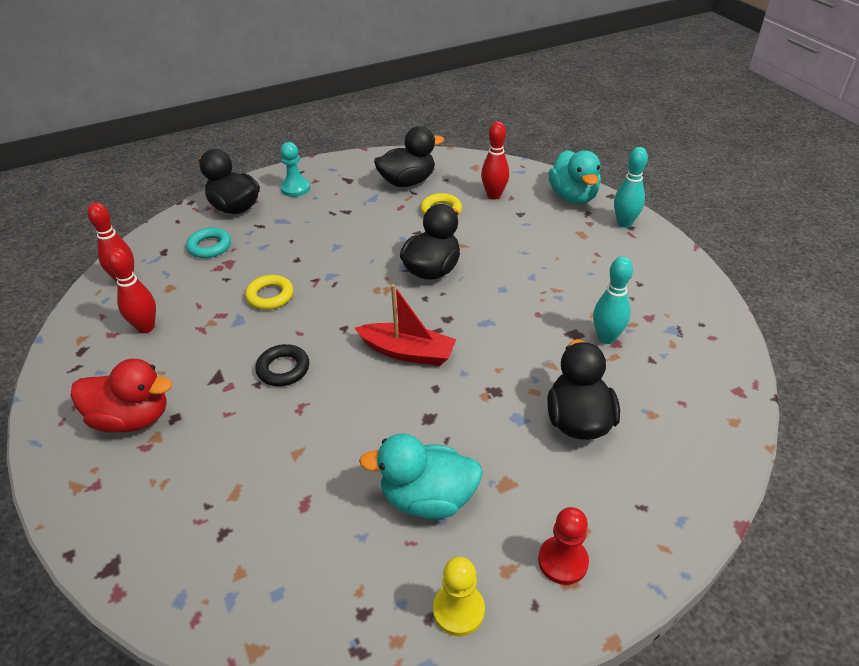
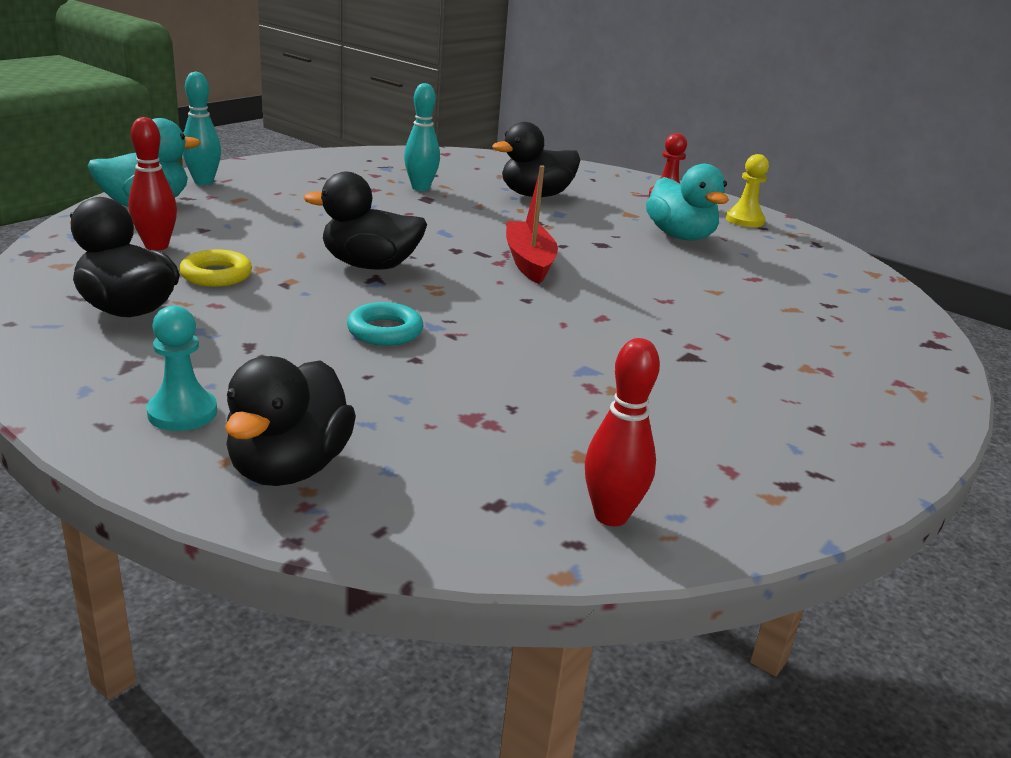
camera: 120 degrees left, 15 degrees down
red duck [71,359,172,433] -> none
red bowling pin [107,248,156,333] -> none
turquoise ring [186,228,231,258] -> turquoise ring moved to [347,302,423,346]
yellow ring [245,275,293,310] -> none
black ring [255,344,309,386] -> none

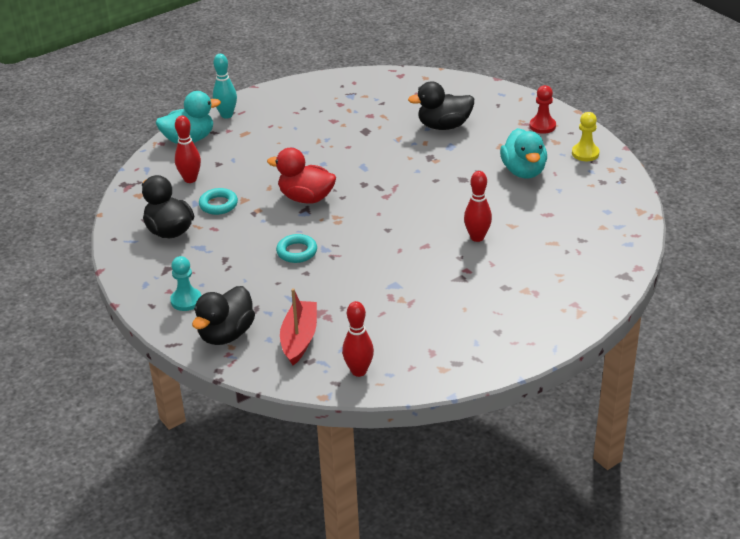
camera: 20 degrees right, 10 degrees up
yellow ring [179,249,252,287] -> turquoise ring [199,188,238,215]
black duck [304,172,427,270] -> red duck [267,148,336,204]
turquoise bowling pin [404,83,440,191] -> none
red boat [506,165,558,284] -> red boat moved to [280,288,317,365]
none -> red bowling pin [464,171,492,242]

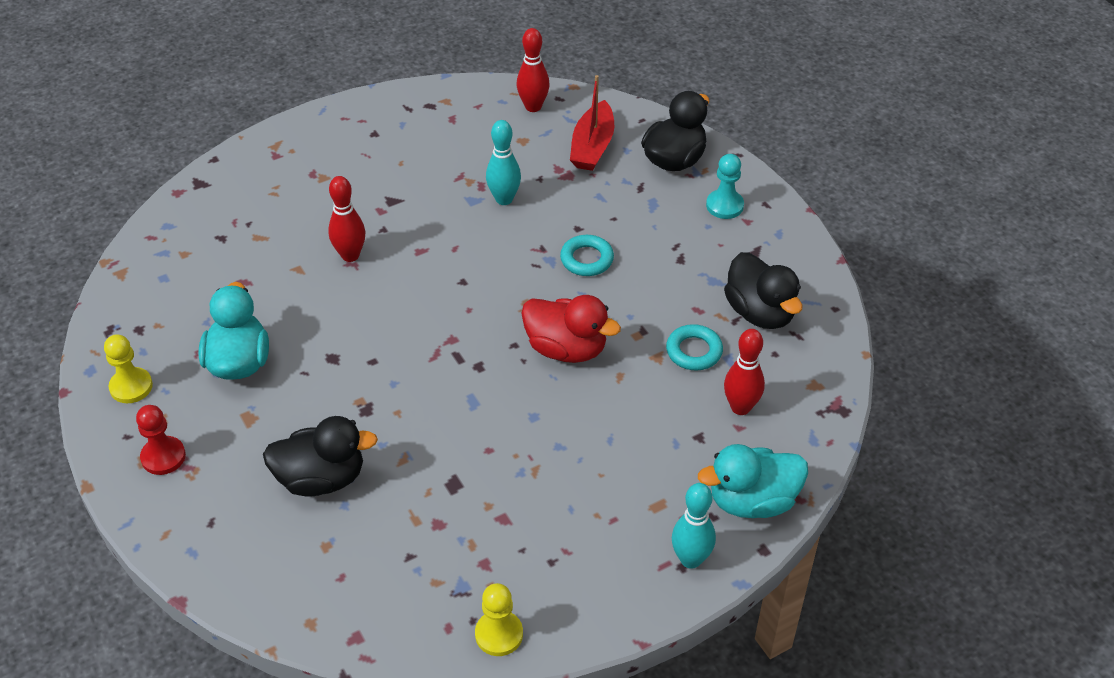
camera: 175 degrees left, 10 degrees up
none -> yellow pawn [475,583,523,656]
none -> turquoise bowling pin [486,120,521,205]

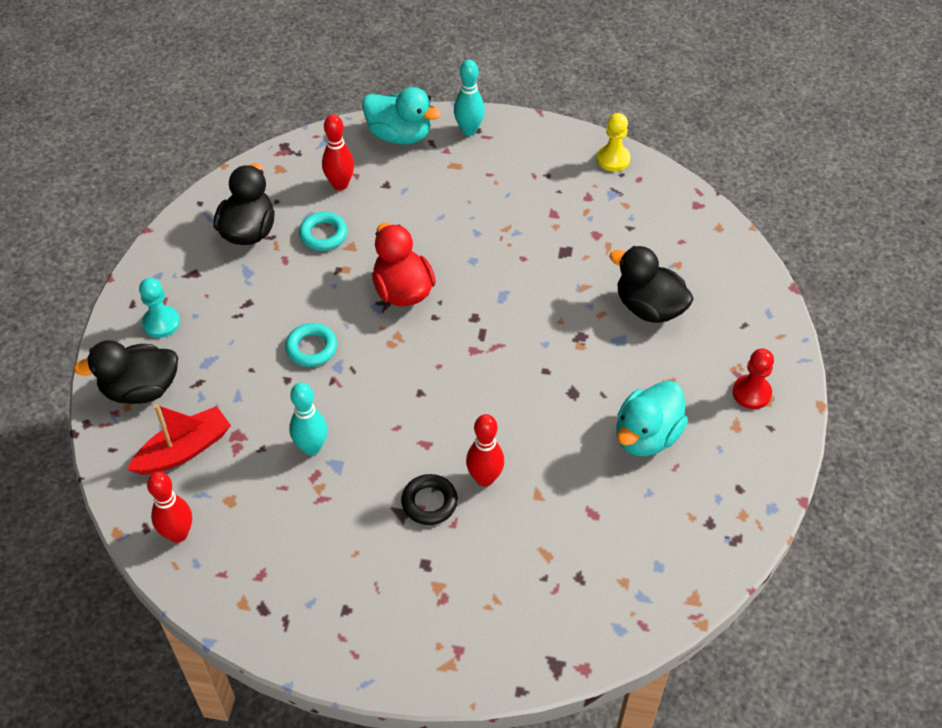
camera: 140 degrees left, 5 degrees up
yellow pawn [104,334,153,403] -> none
none -> black ring [401,474,458,525]

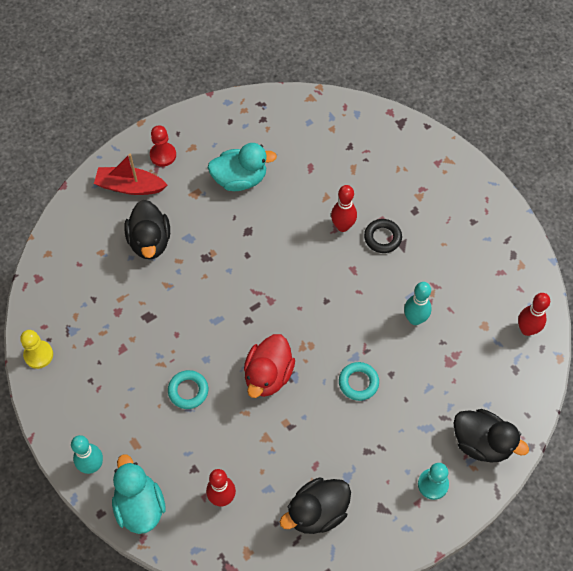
camera: 135 degrees left, 10 degrees up
red boat [127,404,231,475] -> red boat moved to [94,154,167,195]
turquoise ring [299,212,347,251] -> turquoise ring moved to [168,370,208,409]

